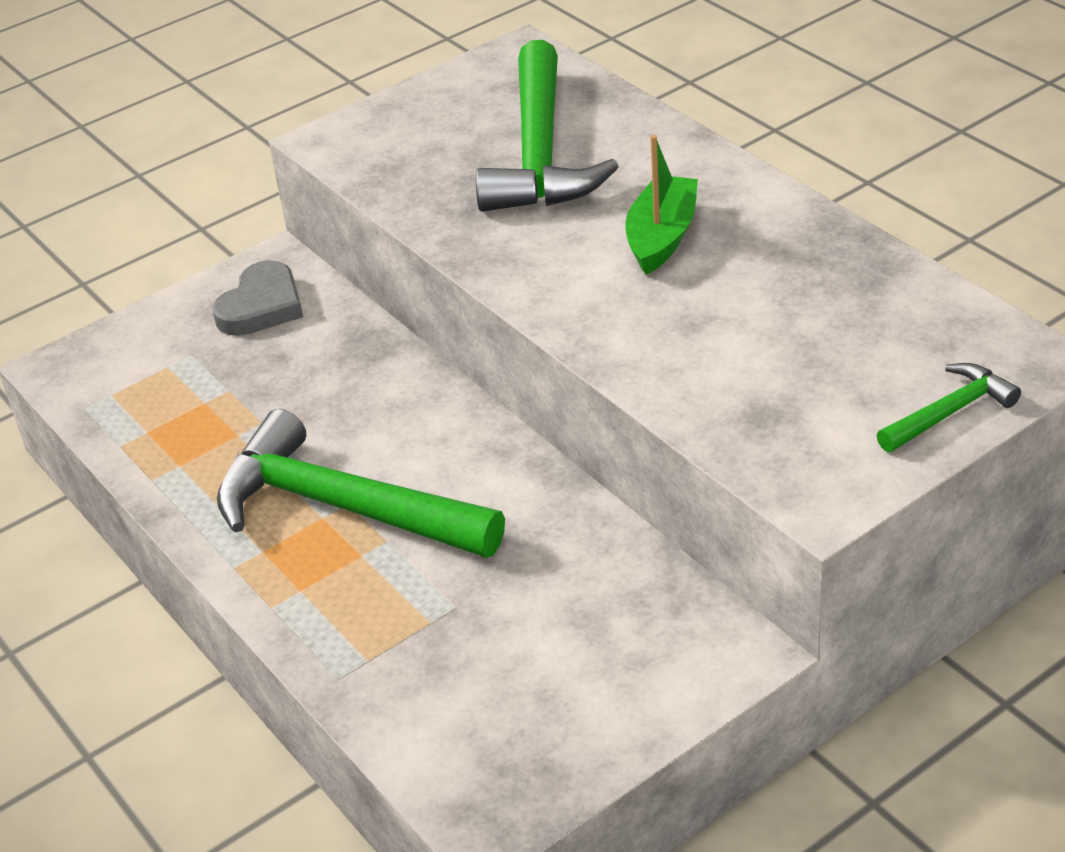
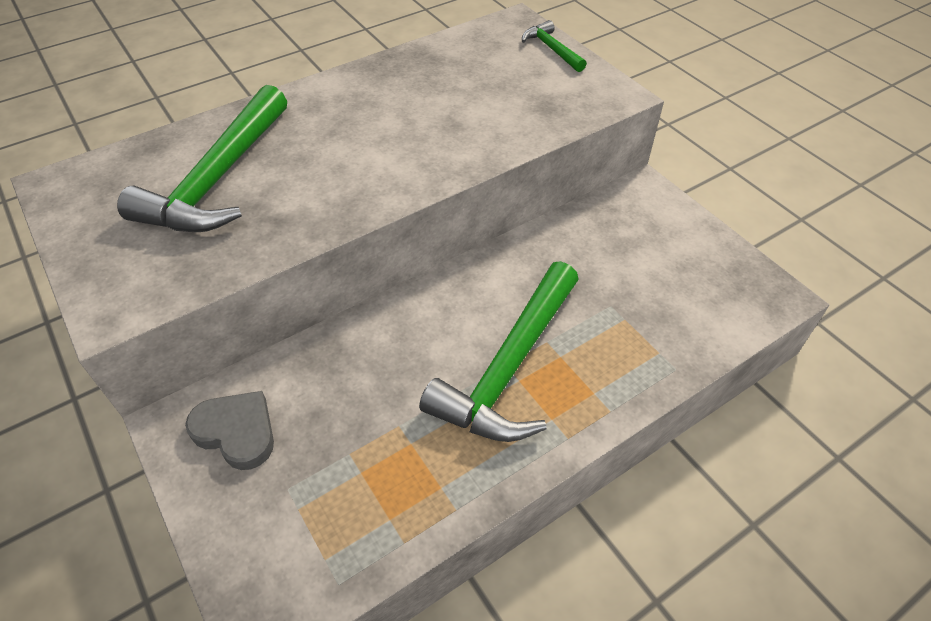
camera: 90 degrees left, 10 degrees up
green hammer [476,40,619,212] -> green hammer turned 105 degrees clockwise [117,85,287,232]
green boat [626,135,698,275] -> none

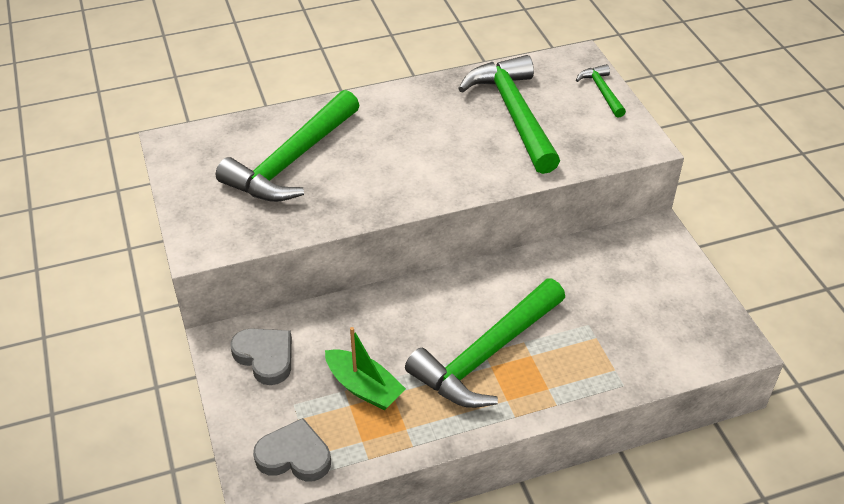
camera: 15 degrees right, 5 degrees down
none -> grey heart [253,418,331,482]
none -> green boat [325,327,406,410]
none -> green hammer [458,55,560,174]

